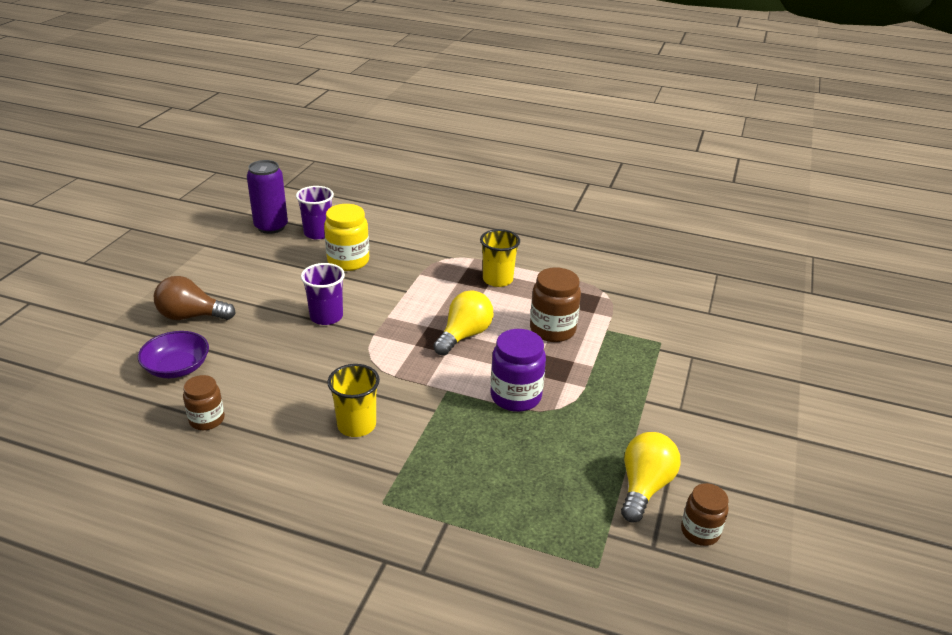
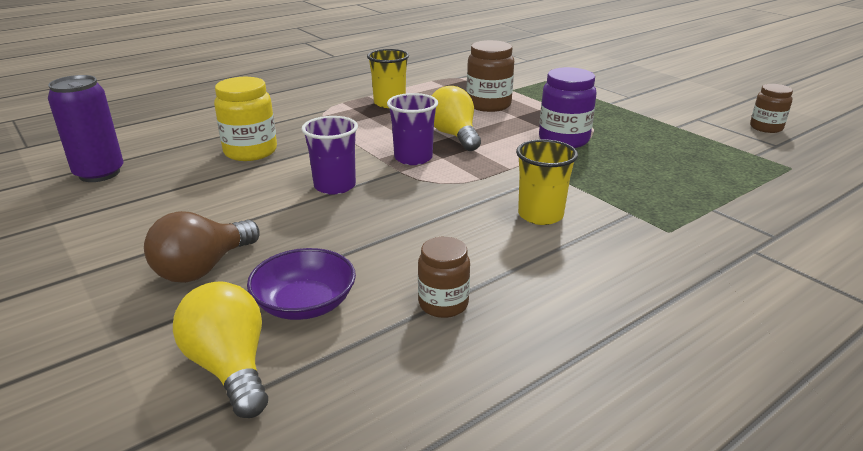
camera: 55 degrees left, 5 degrees down
purple cup [296,186,334,240] -> purple cup moved to [387,93,438,165]
yellow light bulb [621,432,680,522] -> yellow light bulb moved to [173,281,268,418]

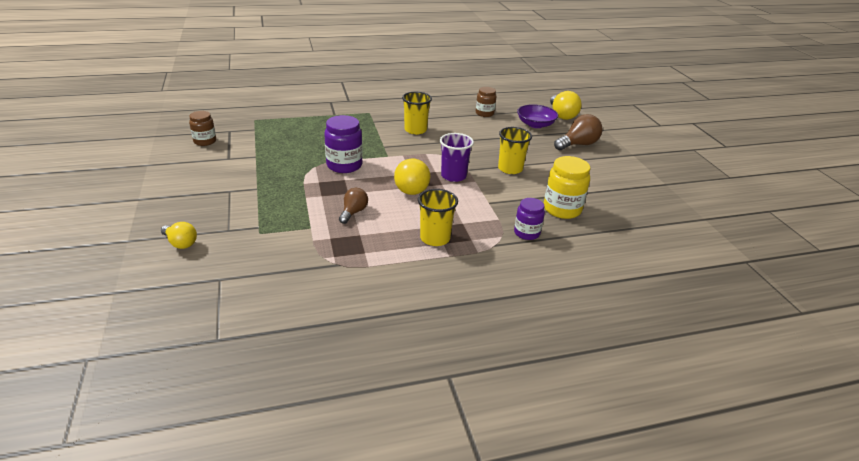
camera: 160 degrees left, 5 degrees up
purple can [48,75,124,182] -> none
purple cup [302,116,358,195] -> yellow cup [498,127,532,174]
brown jar [467,40,514,112] -> brown light bulb [339,188,368,224]
none -> yellow light bulb [161,222,197,249]
none -> purple jar [514,198,545,240]

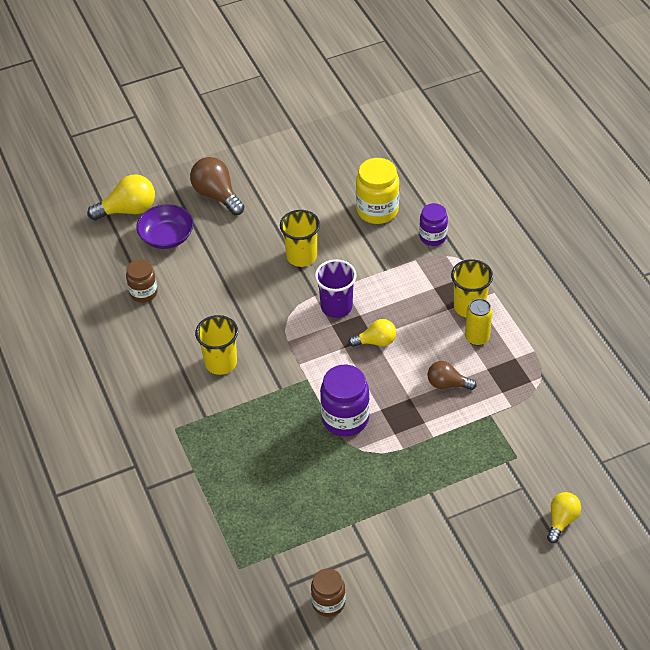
camera: 95 degrees left, 15 degrees up
yellow light bulb [394,159,430,195] -> yellow light bulb [348,319,396,347], size x0.64
none -> yellow can [465,299,492,346]

